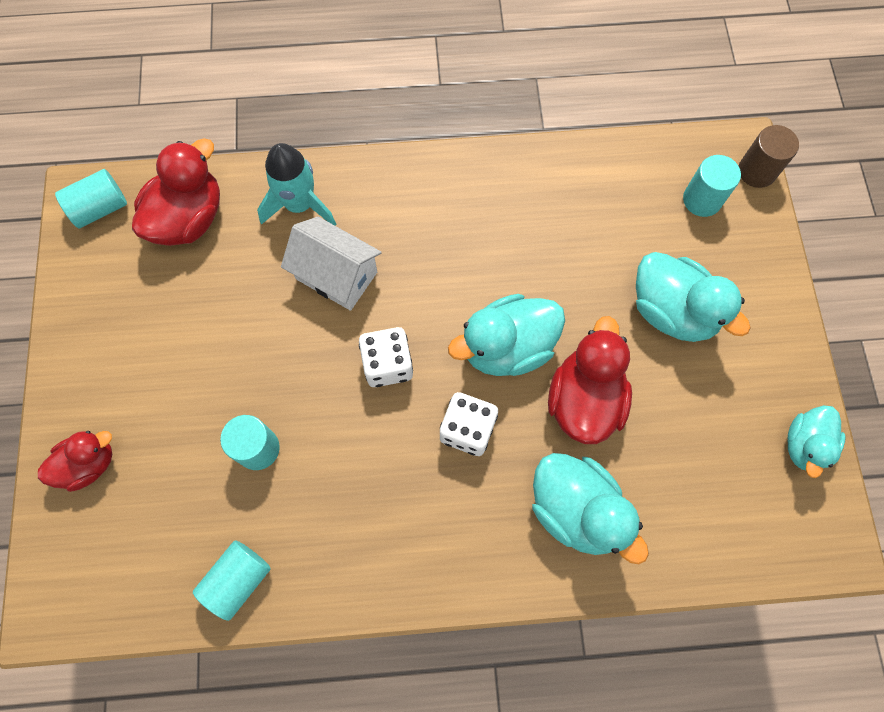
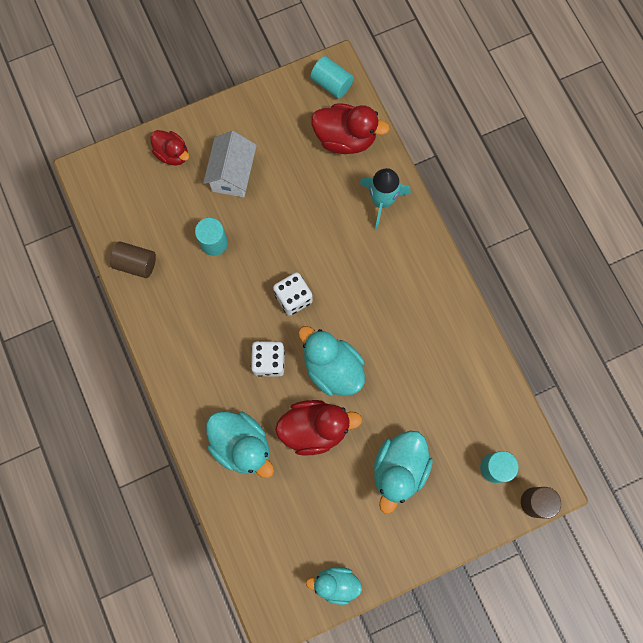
camera: 70 degrees right, 5 degrees up
turquoise cylinder [193,540,271,621] -> brown cylinder [110,241,156,278]
white house [281,217,382,311] -> white house moved to [203,131,257,197]
turquoise duck [532,453,649,564] -> turquoise duck turned 75 degrees counterclockwise [206,411,274,478]

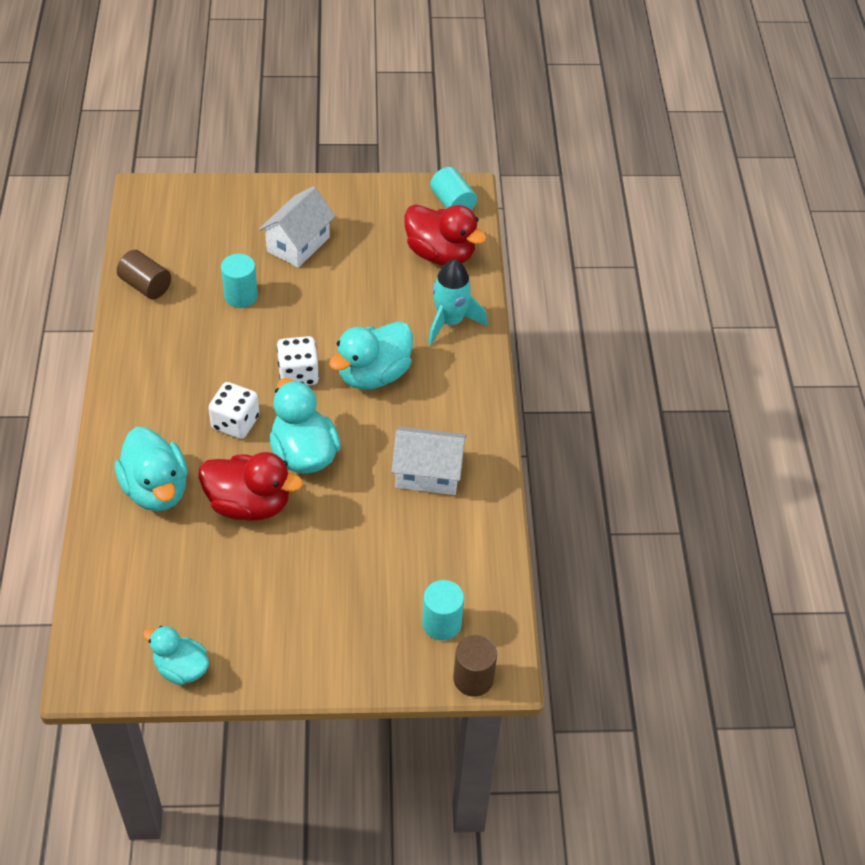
camera: 20 degrees right, 25 degrees down
red duck [150,130,189,165] -> none
turquoise duck [374,430,433,514] -> turquoise duck moved to [329,321,413,390]
none -> white house [391,427,467,495]

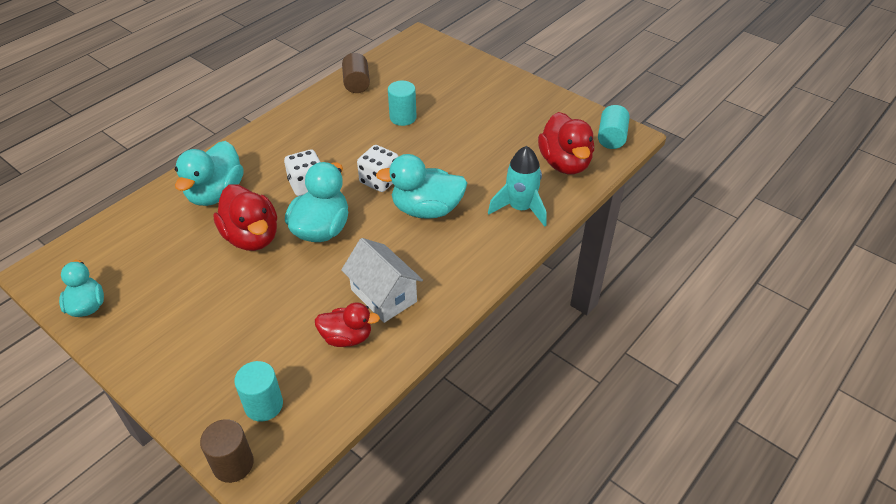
camera: 45 degrees right, 5 degrees down
white house [259,186,335,268] -> none
none -> red duck [315,302,380,347]

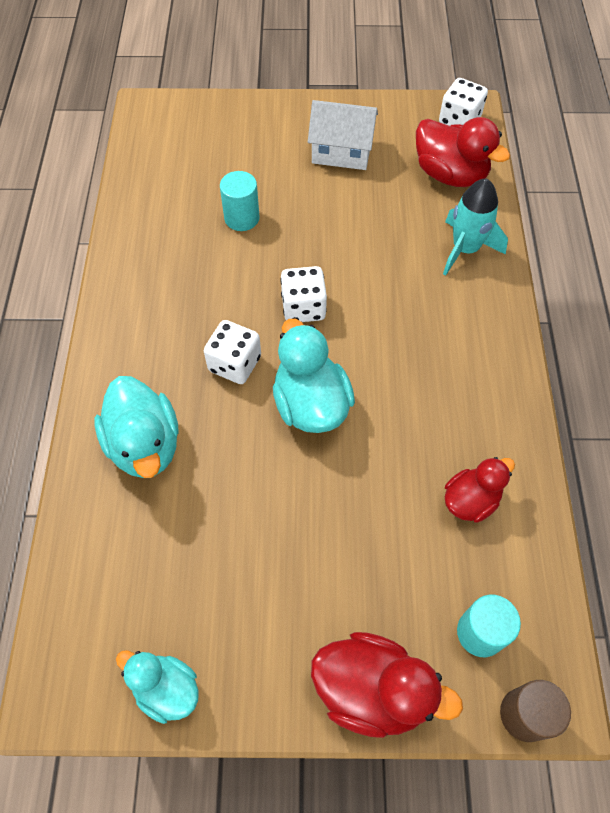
camera: 40 degrees left, 15 degrees up
red duck [213,184,277,251] -> red duck moved to [311,632,463,738]
white house [341,238,423,323] -> white house moved to [308,100,378,170]
brown cylinder [342,53,370,93] -> none
turquoise duck [376,154,467,219] -> none
turquoise cylinder [598,105,630,149] -> white dice [439,78,488,126]

